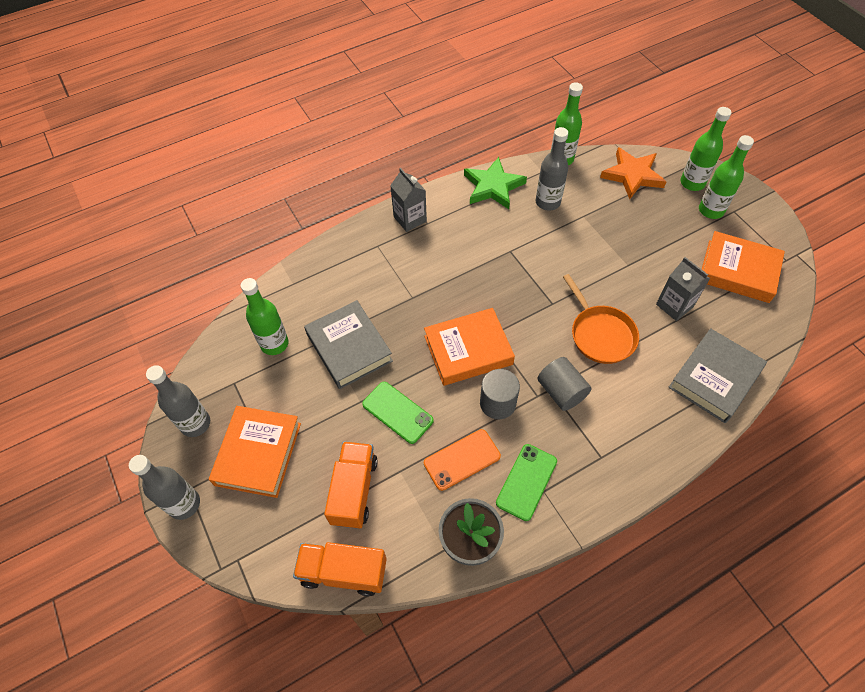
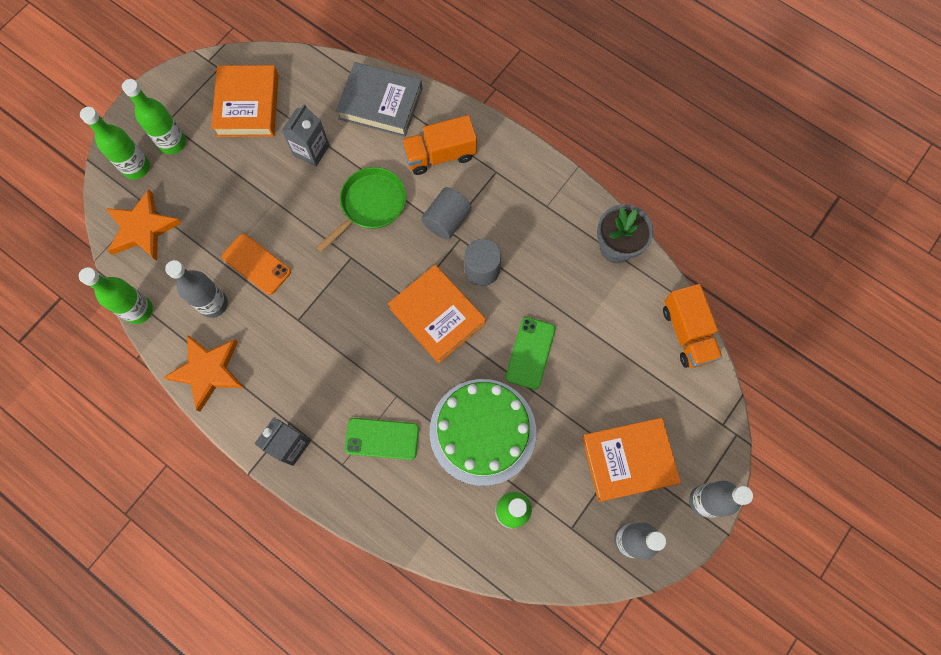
camera: 115 degrees left, 15 degrees up
grey book [304,300,393,389] -> green cake [429,379,536,486]
orange truck [324,441,378,529] -> orange truck moved to [401,115,477,175]
orange phone [424,429,501,491] -> orange phone moved to [222,234,291,295]
green star [464,157,527,209] -> orange star [163,335,244,412]
green phone [496,444,557,521] -> green phone moved to [345,418,419,460]
orange pan [563,274,639,364] -> green pan [316,167,406,252]

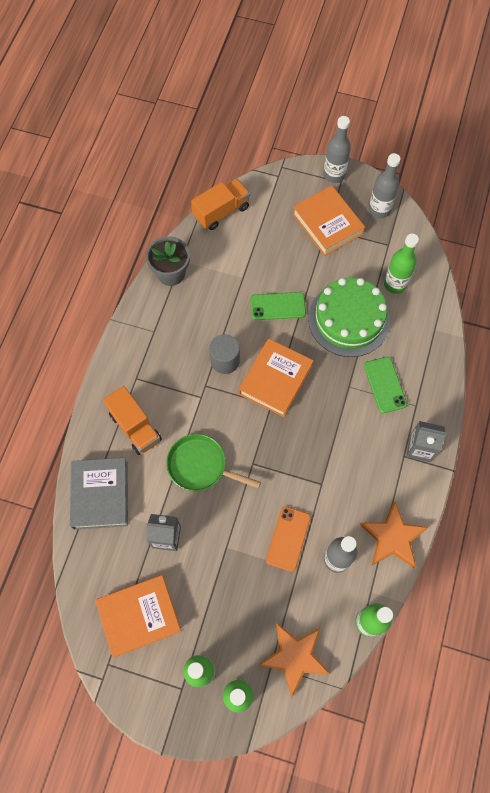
camera: 110 degrees left, 5 degrees down
grey cylinder [421,187,472,240] -> none

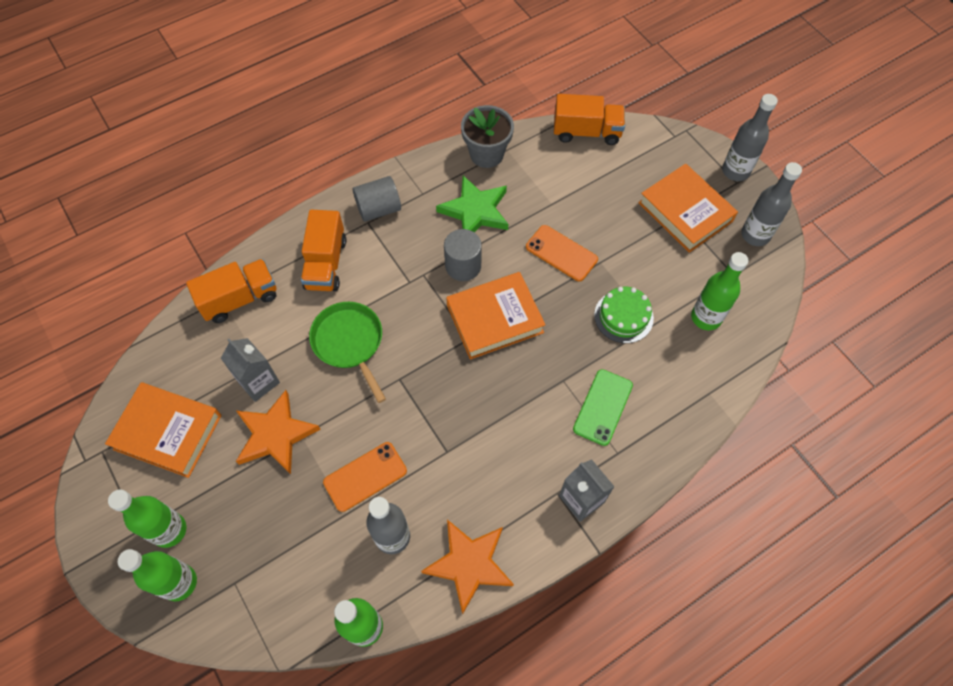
camera: 40 degrees right, 5 degrees down
grey book [70,458,128,530] -> orange truck [186,259,276,323]
green phone [250,292,306,320] -> orange phone [526,225,598,281]
orange star [259,623,330,697] -> orange star moved to [236,390,321,474]
orange book [292,186,365,256] -> orange book turned 45 degrees counterclockwise [638,163,738,253]
green cake [308,277,390,357] -> green cake [594,287,654,343], size x0.55
none -> grey cylinder [353,176,401,222]
none -> green star [436,175,508,233]

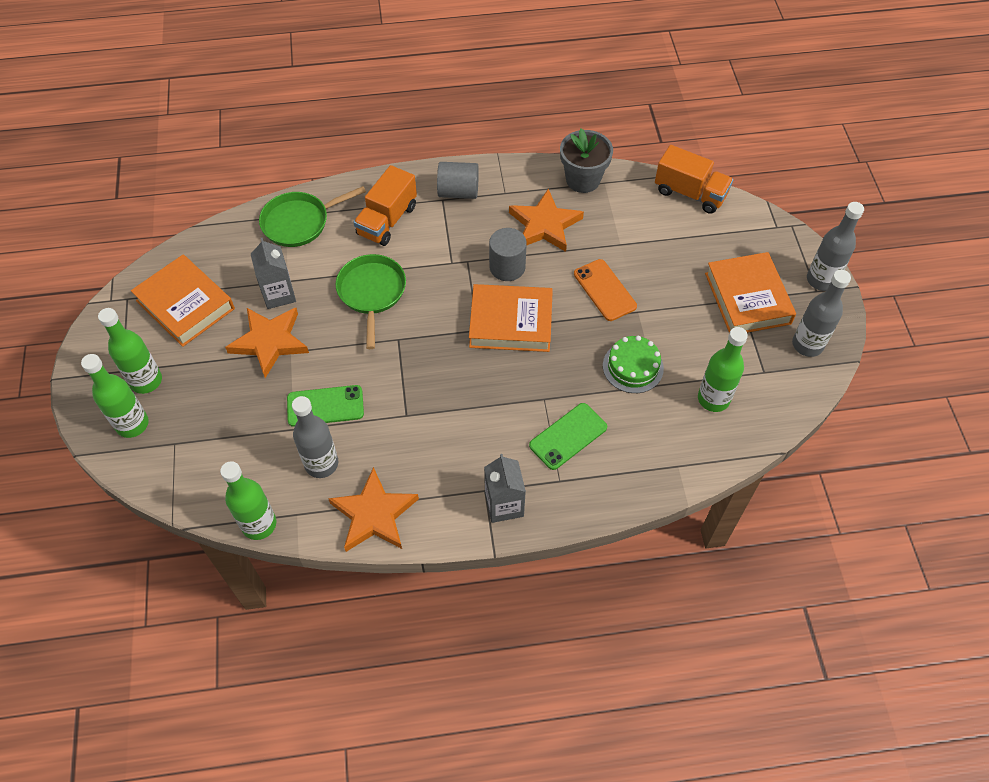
camera: 25 degrees right, 5 degrees down
orange truck [186,259,276,323] -> green pan [259,186,366,247]
orange phone [323,442,407,512] -> green phone [287,385,364,427]
green star [436,175,508,233] -> orange star [509,189,584,252]

